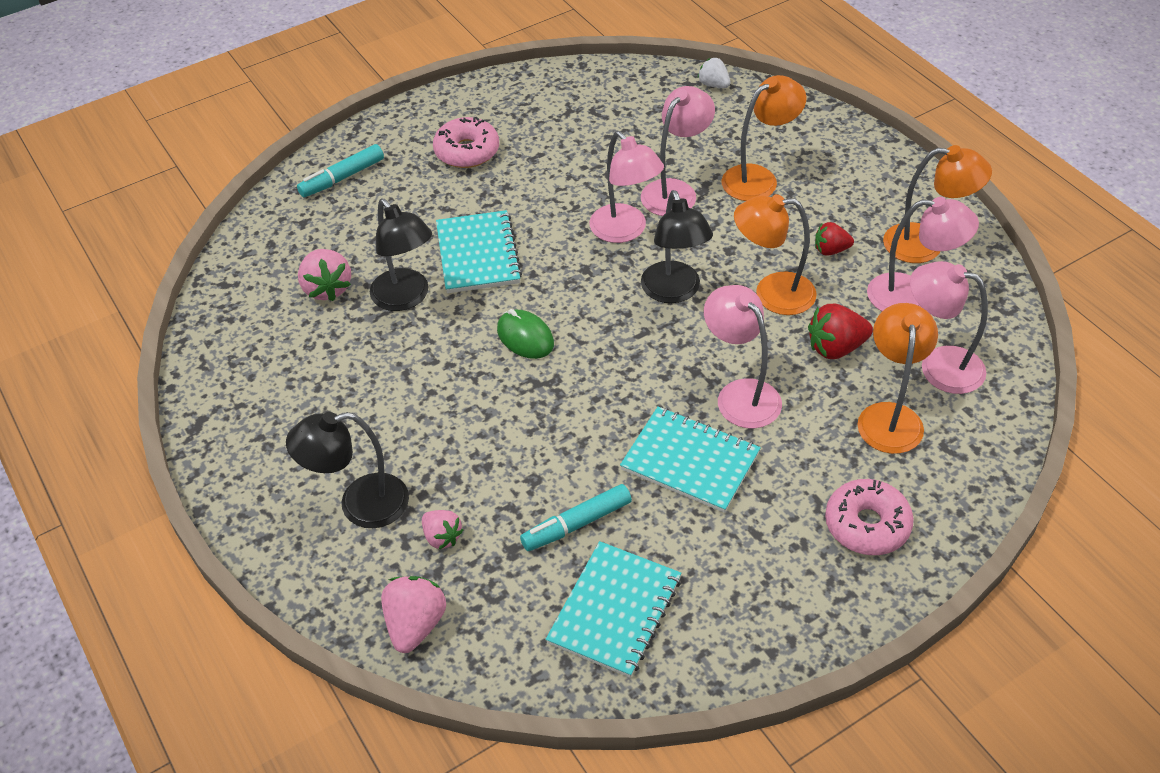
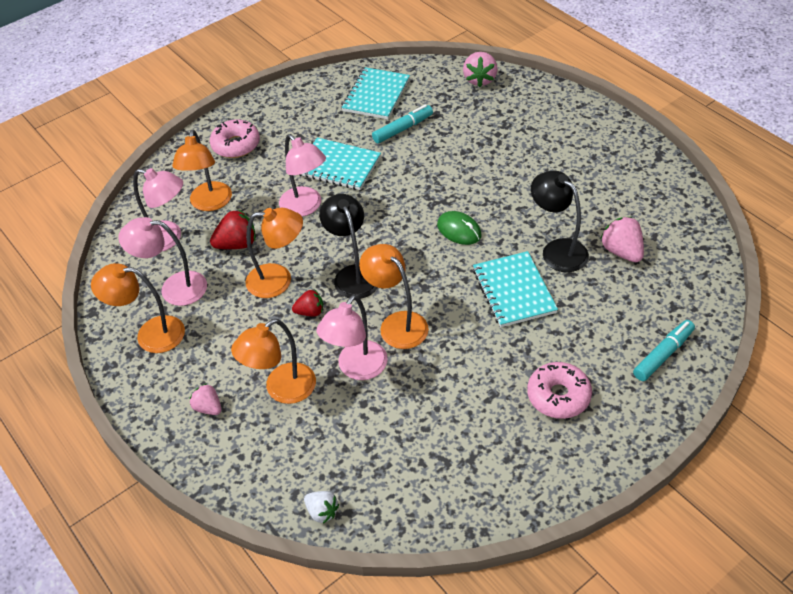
camera: 175 degrees right, 0 degrees up
black lamp [286,412,409,528] -> none
pink strawberry [422,510,463,549] -> pink strawberry moved to [190,383,222,415]
pink lamp [589,131,664,243] -> orange lamp [359,244,429,349]
red strawberry [815,222,854,256] -> red strawberry moved to [292,289,323,317]

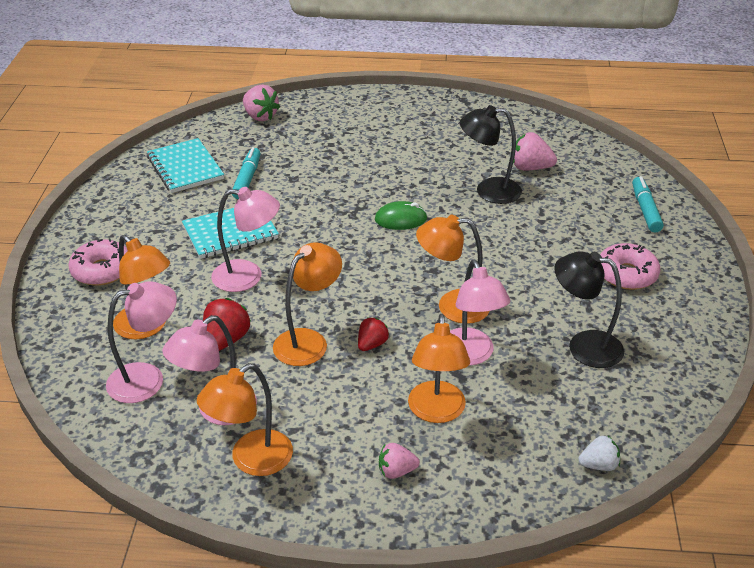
camera: 50 degrees left, 10 degrees down
black lamp [319,194,377,299] -> black lamp moved to [554,251,624,368]
turquoise notebook [473,251,558,327] -> none

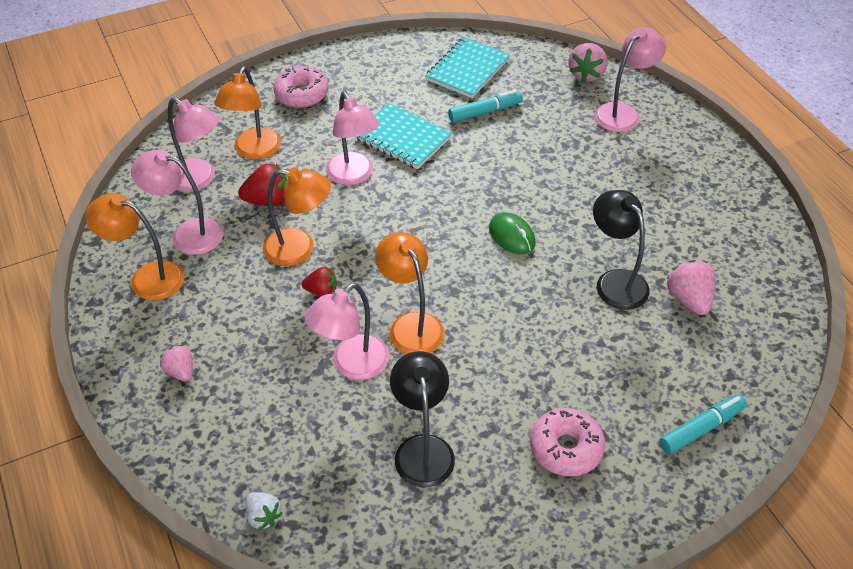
camera: 60 degrees right, 10 degrees up
orange lamp [408,314,470,423] -> none
none -> pink lamp [594,27,666,132]

